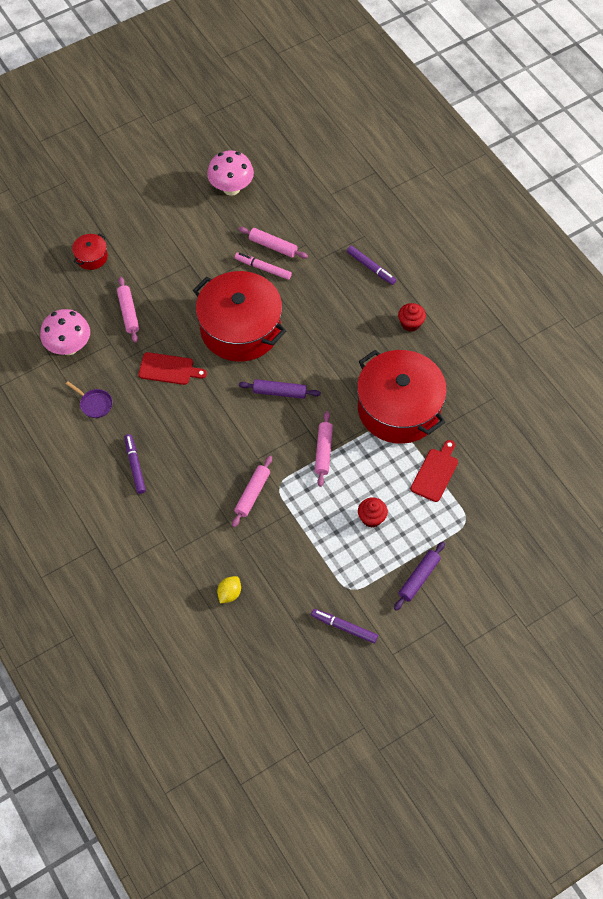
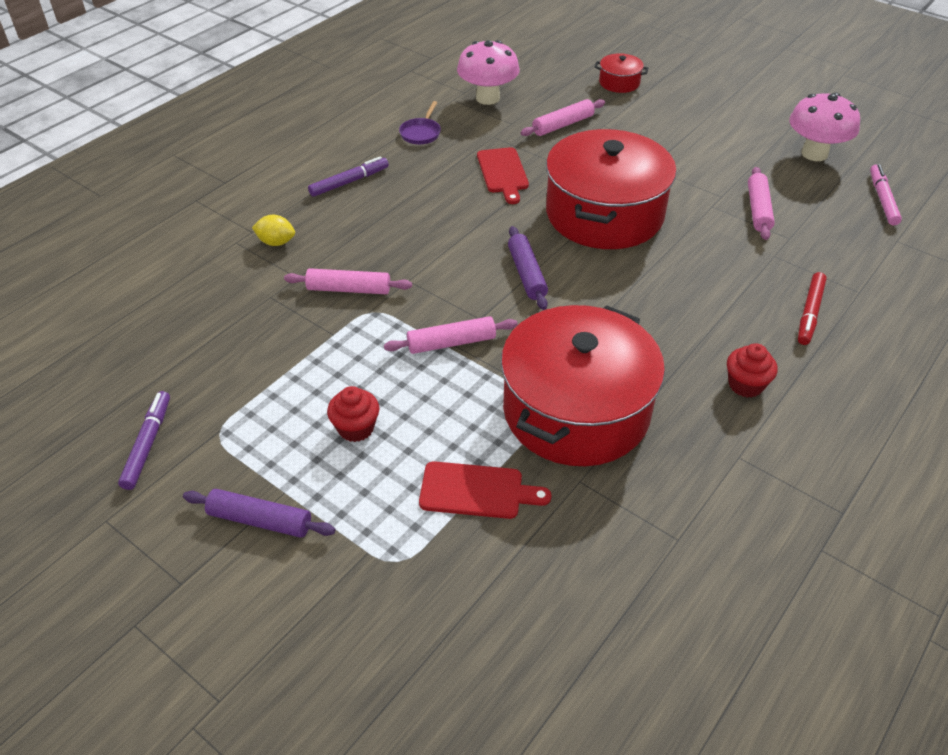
camera: 70 degrees right, 15 degrees down
yellow lemon [217,576,241,603] -> yellow lemon moved to [252,215,295,246]
pink marker [235,252,292,280] -> pink marker moved to [870,164,902,225]
purple marker [347,246,396,285] -> red marker [798,272,827,345]

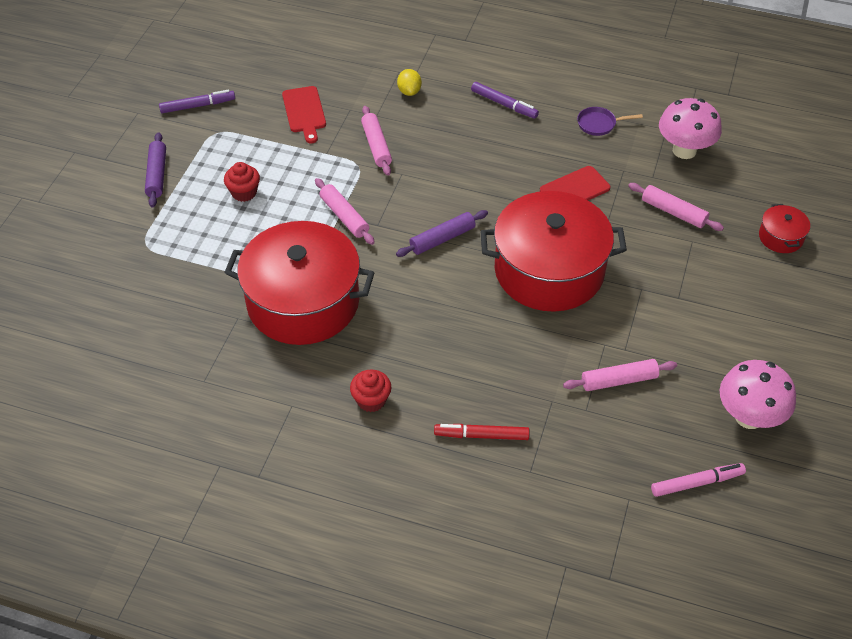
camera: 70 degrees right, 5 degrees up
red cutting board [419,461,551,519] -> red cutting board moved to [282,86,326,143]

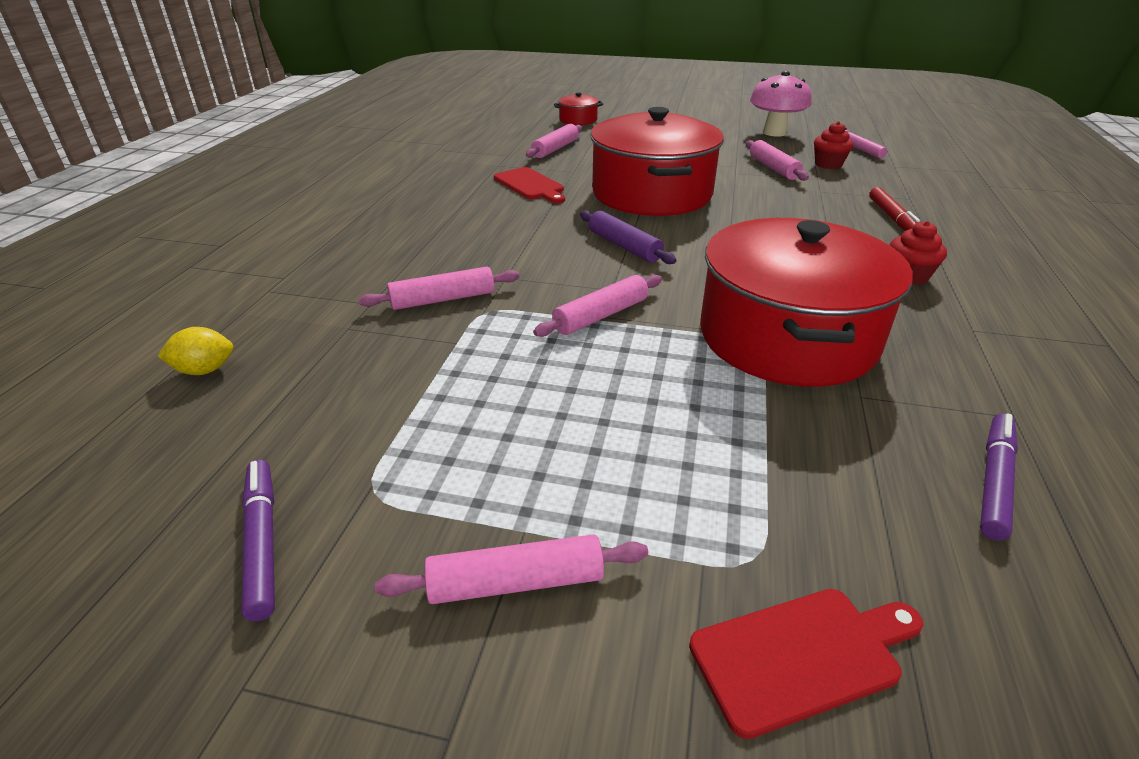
camera: 95 degrees left, 15 degrees down
purple rolling pin [145,132,166,207] -> pink rolling pin [375,534,648,604]
red cupcake [224,162,260,202] -> red cupcake moved to [814,121,853,169]
red cutting board [282,86,326,143] -> red cutting board moved to [689,589,924,739]
yellow lemon [397,69,422,96] -> yellow lemon moved to [158,327,233,375]
purple marker [471,82,539,118] -> purple marker moved to [980,413,1018,541]
purple pan [577,107,643,136] -> none
pink mushroom [659,98,722,159] -> none

